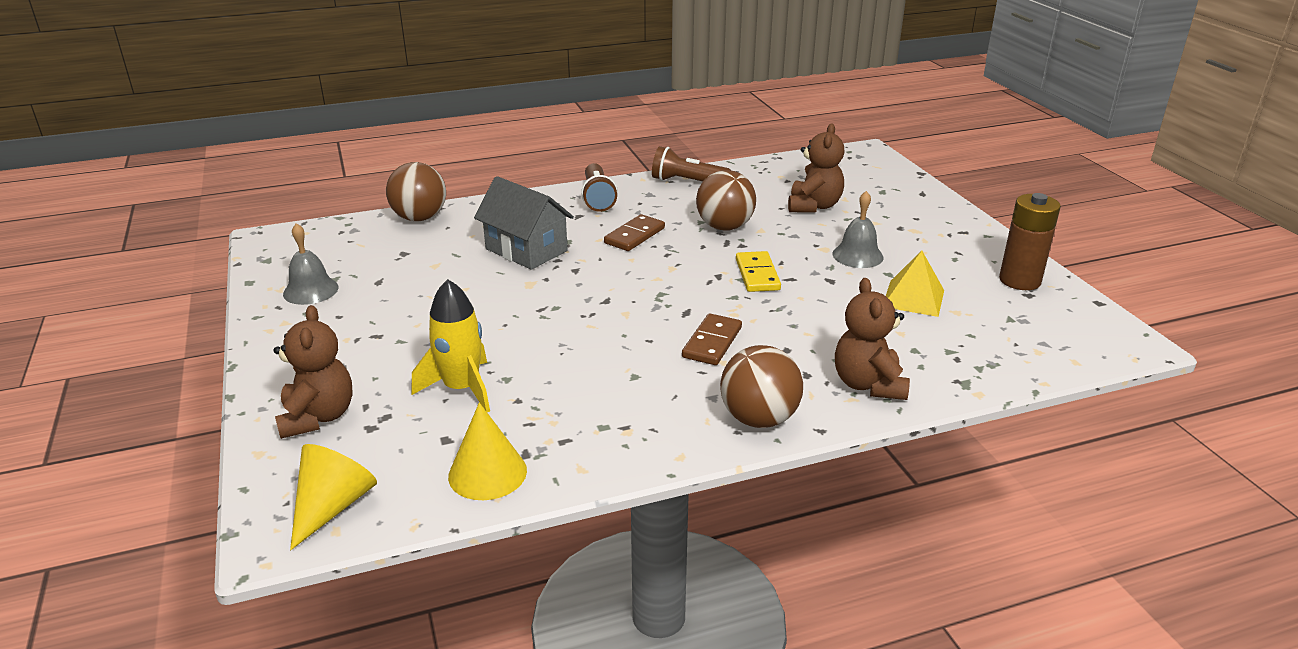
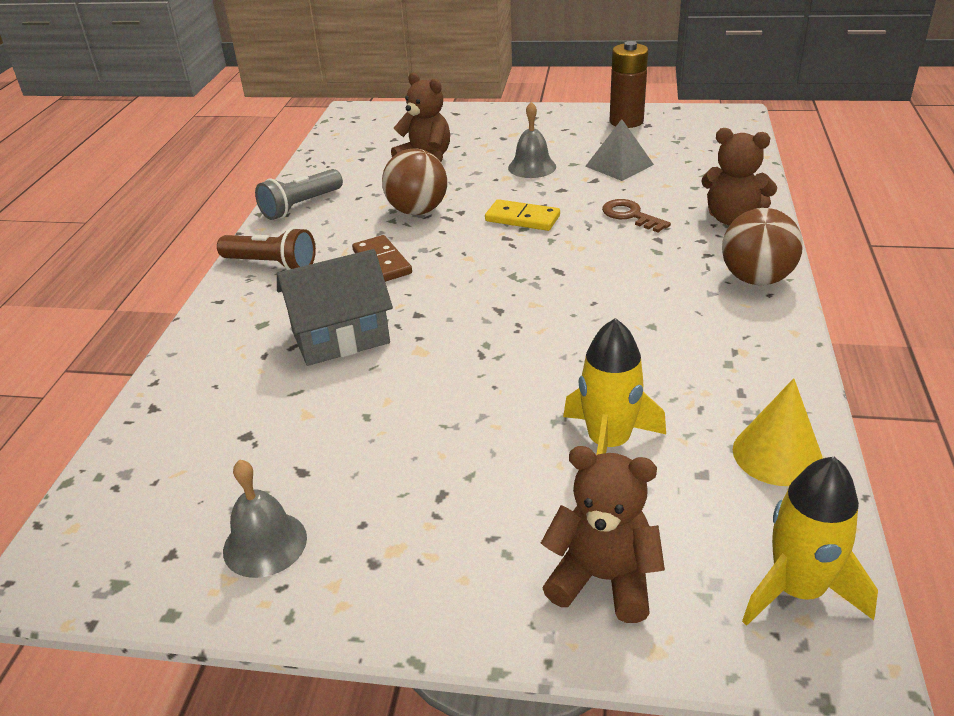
camera: 60 degrees left, 5 degrees up
yellow cone [290,444,377,550] -> yellow rocket [742,457,878,626]
brown ball [386,162,446,221] -> none
brown flashlight [652,146,730,181] -> grey flashlight [255,169,343,220]
brown domino [682,313,742,365] -> none
yellow pyramid [886,250,944,317] -> grey pyramid [585,119,654,181]
none -> brown key [602,199,671,232]

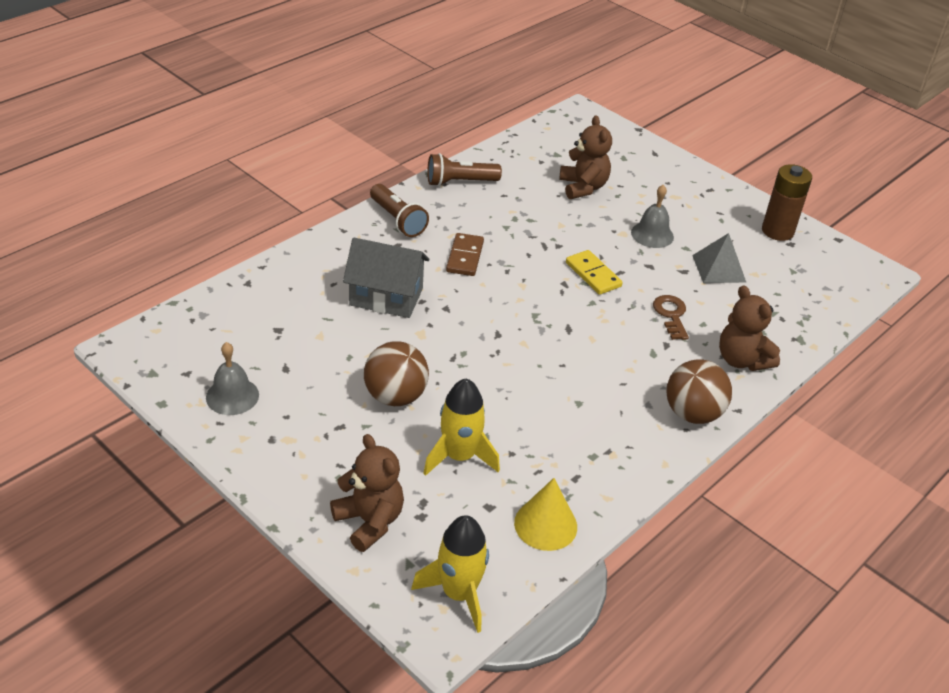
camera: 30 degrees right, 5 degrees up
grey flashlight [255,169,343,220] -> brown flashlight [427,153,502,186]
brown ball [382,148,447,215] -> brown ball moved to [364,342,429,406]

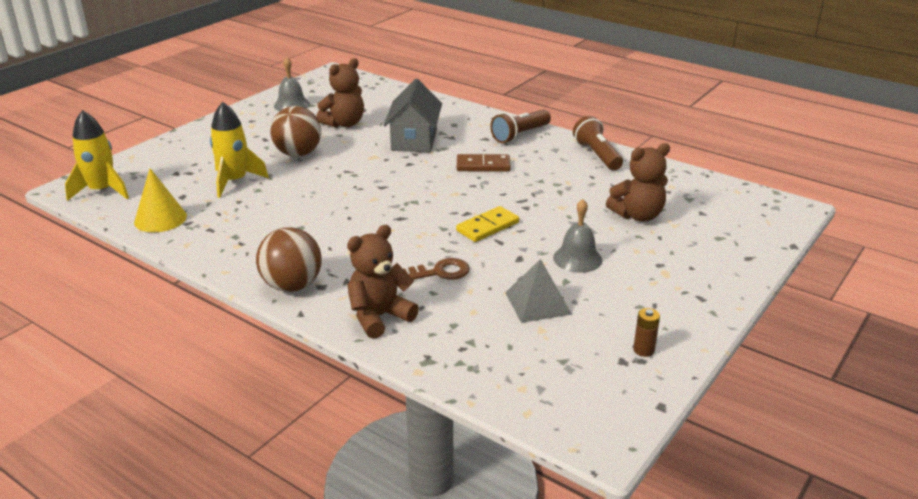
camera: 85 degrees right, 10 degrees down
brown teddy bear [330,434,404,552] -> brown teddy bear moved to [316,58,364,128]
brown battery [762,164,812,241] -> brown battery [633,308,660,357], size x0.49

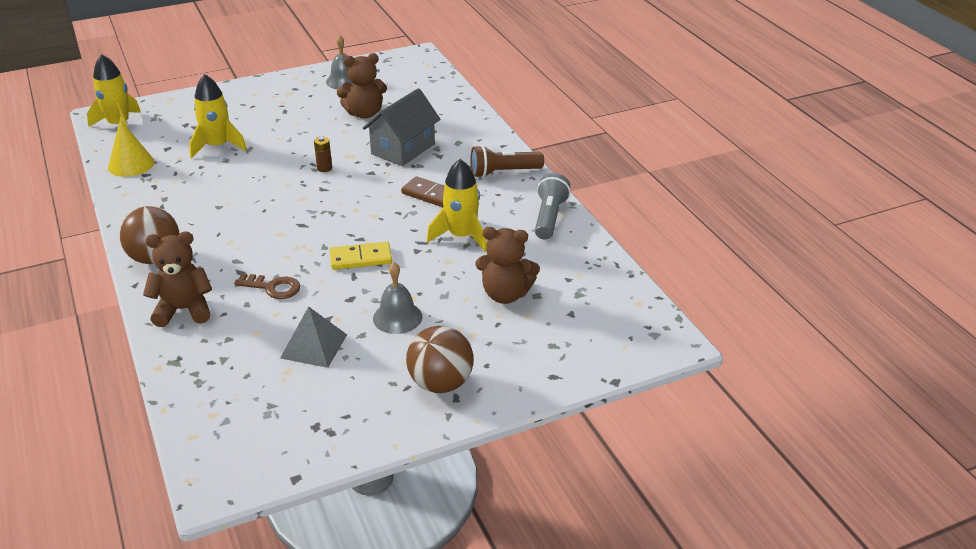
camera: 30 degrees right, 5 degrees up
brown ball [270,106,321,157] -> brown ball moved to [406,326,473,393]
brown flashlight [573,116,623,170] -> grey flashlight [535,173,571,239]
brown battery [633,308,660,357] -> brown battery moved to [314,137,332,172]
none -> yellow rocket [427,159,487,252]

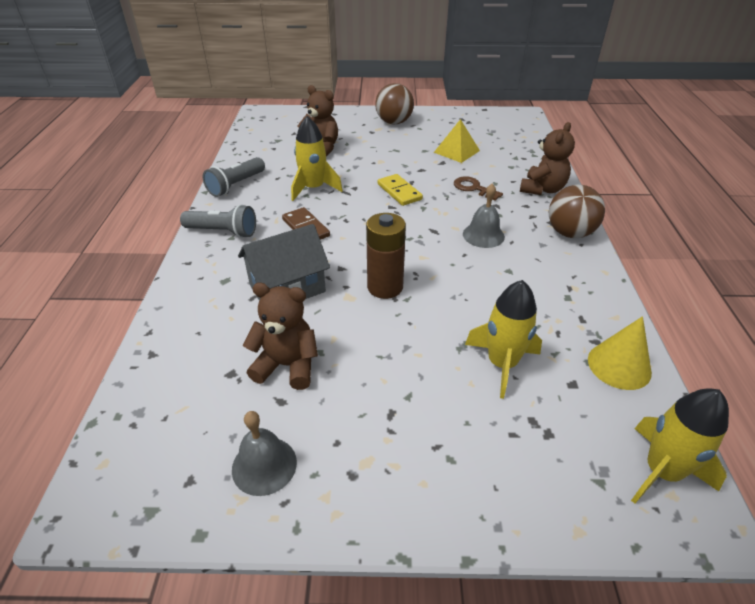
camera: 155 degrees left, 5 degrees up
brown teddy bear [143,232,212,327] -> brown teddy bear turned 75 degrees counterclockwise [520,122,575,195]
grey pyramid [280,307,347,368] -> yellow pyramid [434,119,480,163]
brown battery [314,137,332,172] -> brown battery [366,213,406,299], size x2.06
yellow domino [330,242,392,270] -> yellow domino turned 45 degrees clockwise [378,174,423,206]
grey bell [373,262,423,334] -> grey bell moved to [463,184,505,248]
brown flashlight [470,145,544,178] -> grey flashlight [180,204,256,238]

